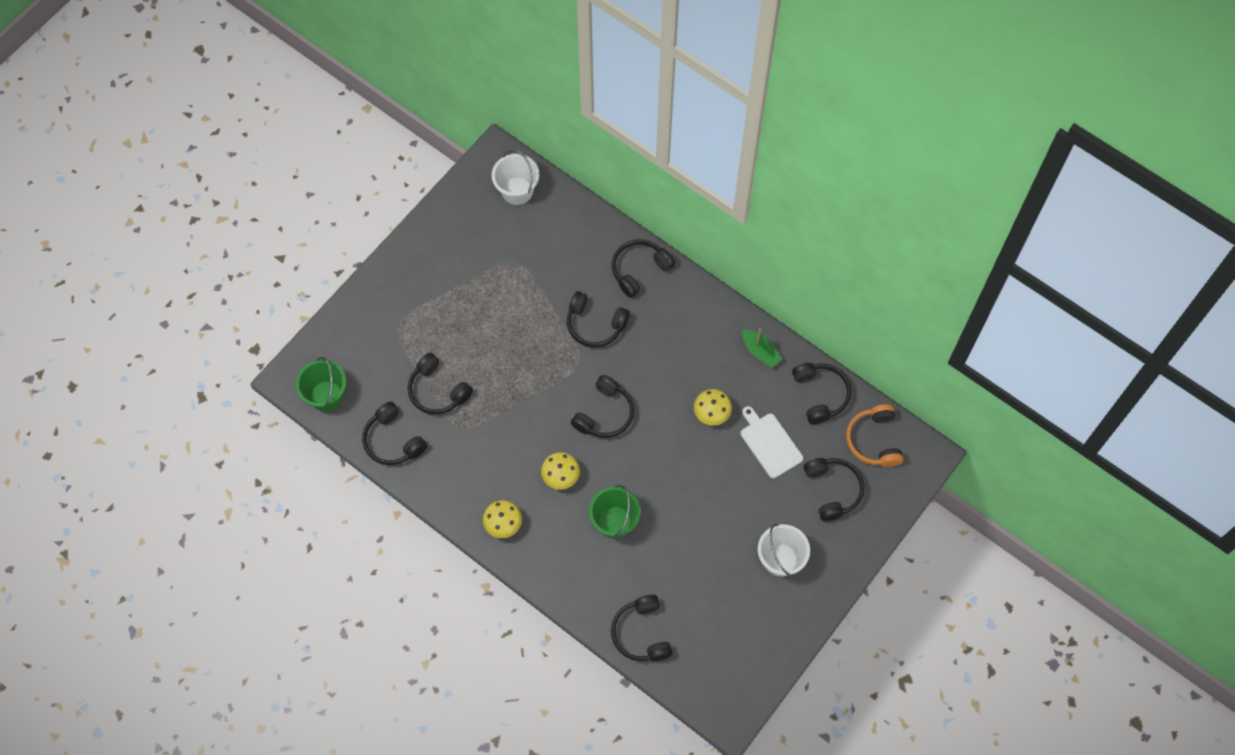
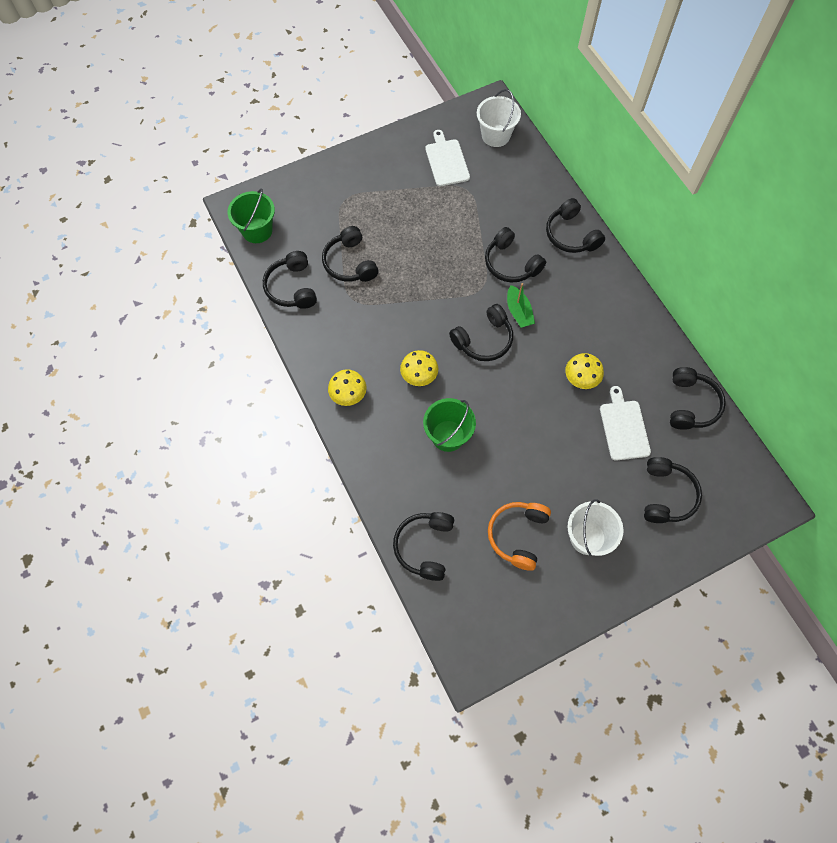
camera: 25 degrees right, 0 degrees up
black headphones [612,239,675,298] -> black headphones turned 105 degrees counterclockwise [546,198,605,253]
green boat [742,329,783,368] -> green boat moved to [507,283,535,328]
orange headphones [846,404,903,467] -> orange headphones moved to [488,502,551,571]
none -> white cutting board [425,130,470,186]

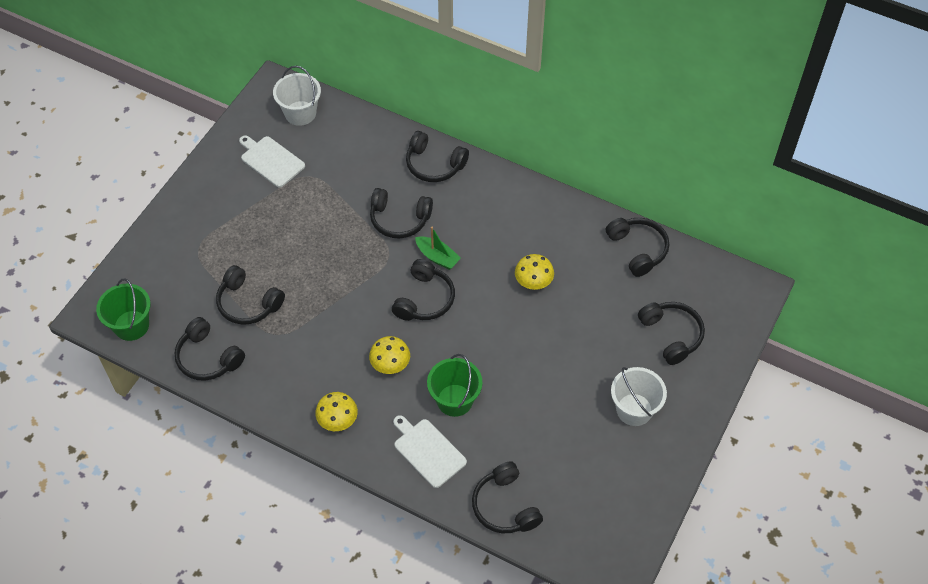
camera: 35 degrees left, 10 degrees down
orange headphones [488,502,551,571] -> none
white cutting board [600,386,651,461] -> white cutting board moved to [393,415,467,488]

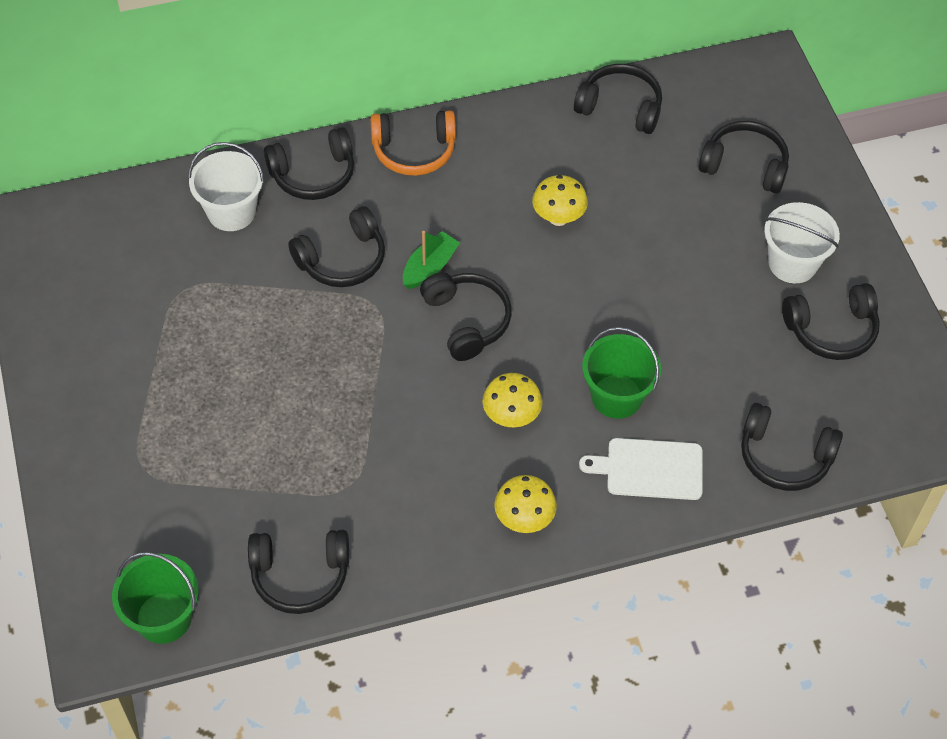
camera: 45 degrees left, 0 degrees up
black headphones [216,265,285,325] -> black headphones moved to [782,283,880,360]
white cutting board [239,135,305,188] -> none
white bucket [273,66,321,126] -> white bucket moved to [188,142,264,231]
green boat [415,227,461,270] -> green boat turned 45 degrees counterclockwise [403,231,460,289]
none -> orange headphones [370,110,456,176]

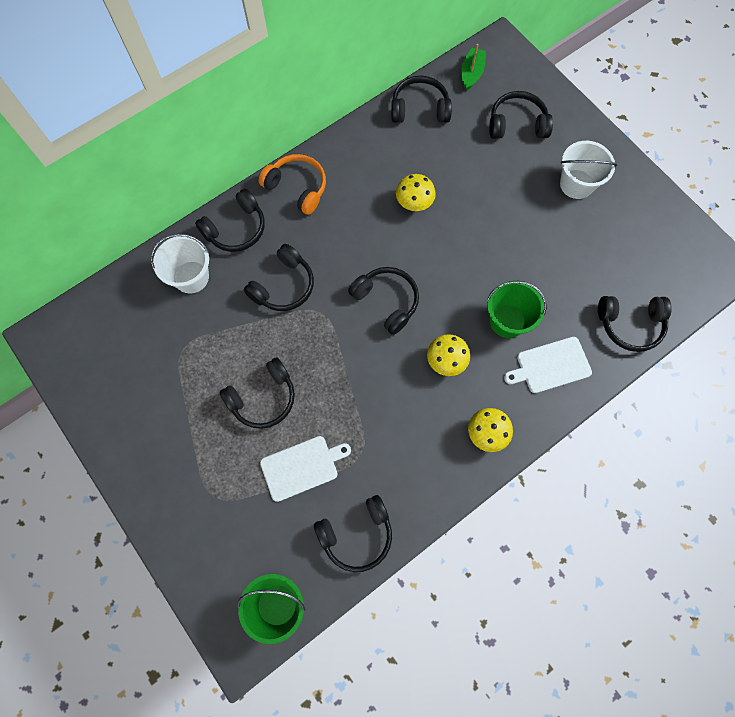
camera: 20 degrees left, 15 degrees up
orange headphones [370,110,456,176] -> orange headphones turned 120 degrees counterclockwise [259,154,326,215]
green boat [403,231,460,289] -> green boat moved to [461,44,486,91]
black headphones [782,283,880,360] -> black headphones moved to [219,358,295,429]
none -> white cutting board [260,436,351,502]

